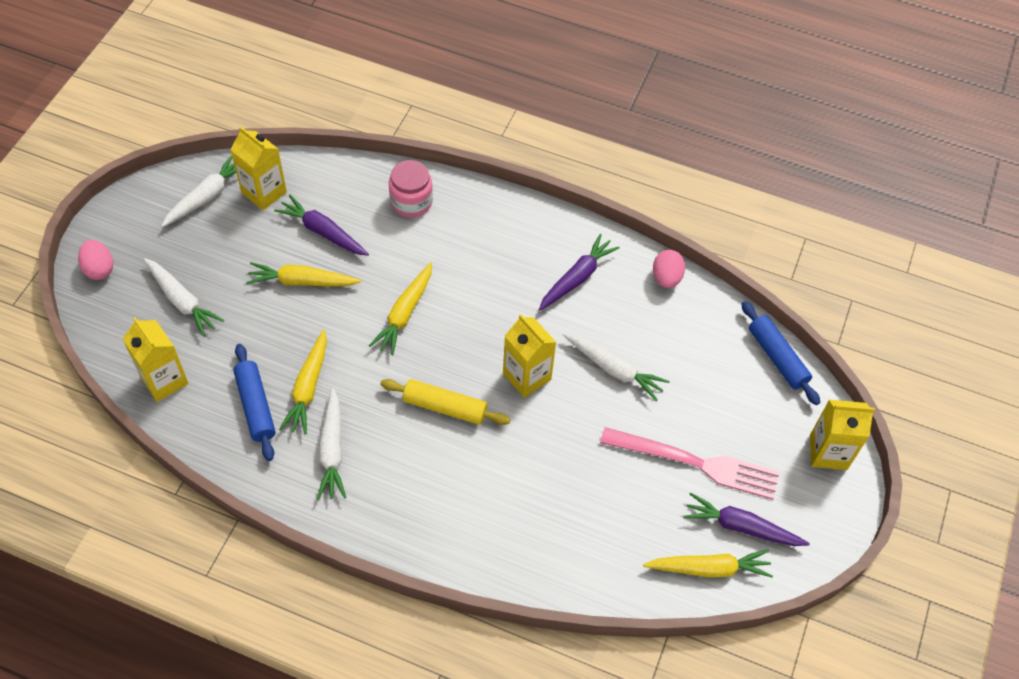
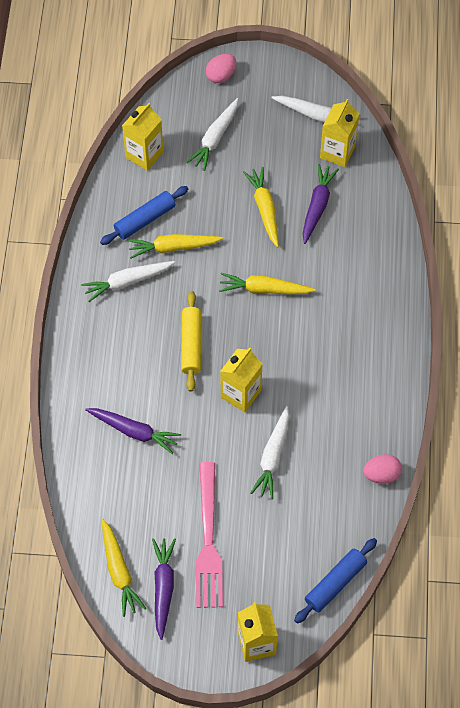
camera: 75 degrees right, 5 degrees up
pink jar [389,160,433,217] -> none
purple carrot [539,234,620,311] -> purple carrot moved to [85,408,181,454]

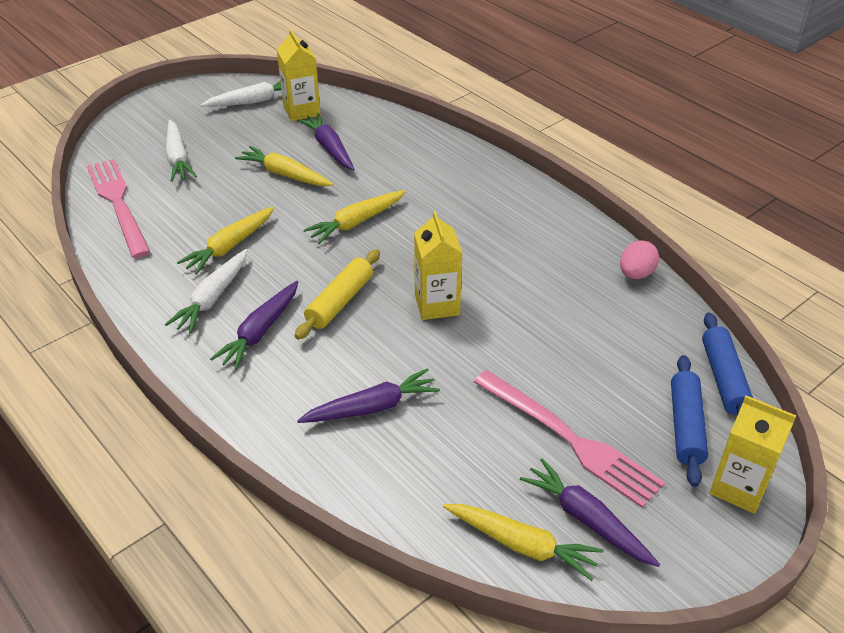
camera: 45 degrees left, 20 degrees down
blue rolling pin [100,186,188,245] -> blue rolling pin moved to [671,355,708,487]
yellow carton [122,103,163,171] -> pink fork [87,159,151,258]
yellow rolling pin [181,291,201,392] -> yellow rolling pin turned 75 degrees clockwise [295,249,380,340]
pink egg [206,54,236,83] -> none
white carrot [251,406,289,499] -> none
none -> purple carrot [210,281,298,370]

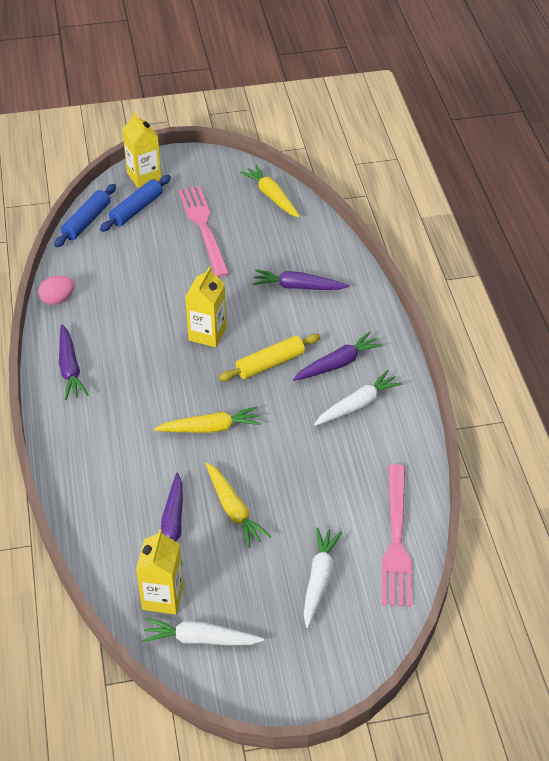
camera: 150 degrees left, 5 degrees up
yellow carrot [177,207,274,275] -> none
purple carrot [520,458,660,567] -> purple carrot moved to [59,324,89,400]

